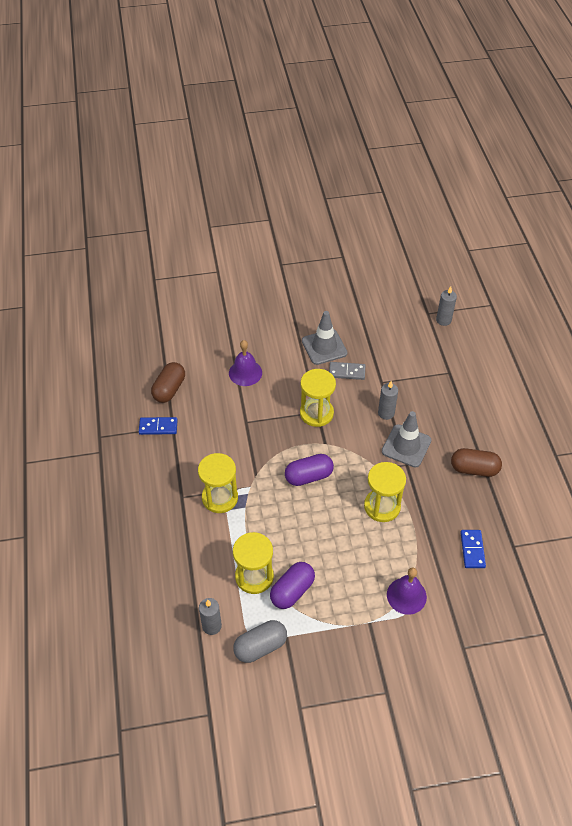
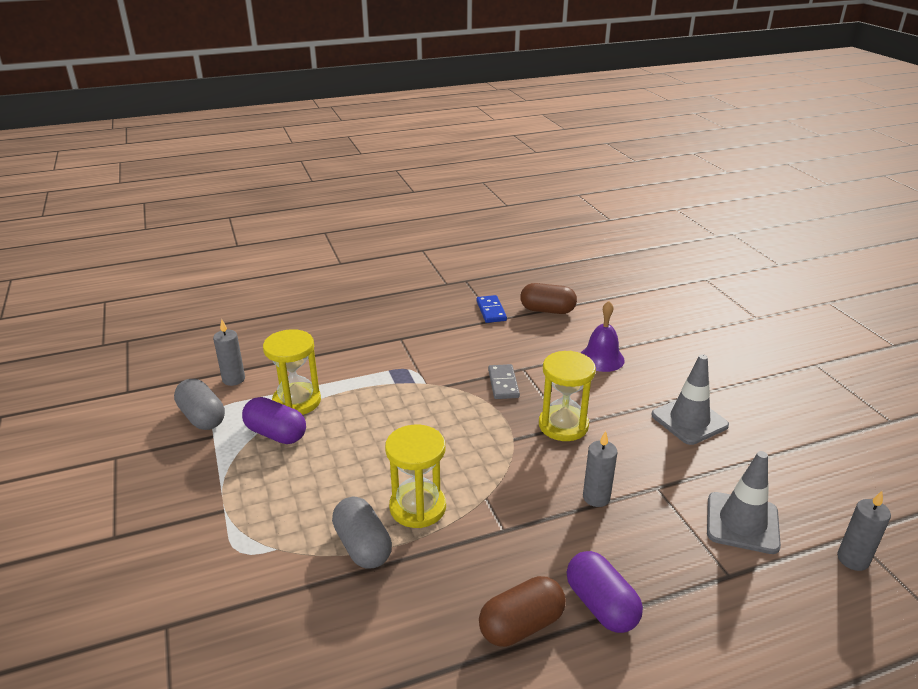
camera: 80 degrees right, 20 degrees down
yellow hourglass [198,453,238,513] -> none
purple capsule [285,454,334,486] -> purple capsule moved to [567,551,643,633]
grey domino [329,362,365,380] -> grey domino moved to [488,364,520,399]
grey traffic cone [382,411,431,467] -> grey traffic cone moved to [707,451,781,554]
purple bell [387,567,427,615] -> none
brown capsule [451,448,502,477] -> brown capsule turned 60 degrees clockwise [479,576,566,647]
blue domino [460,530,486,568] -> none
none -> grey capsule [332,497,392,569]

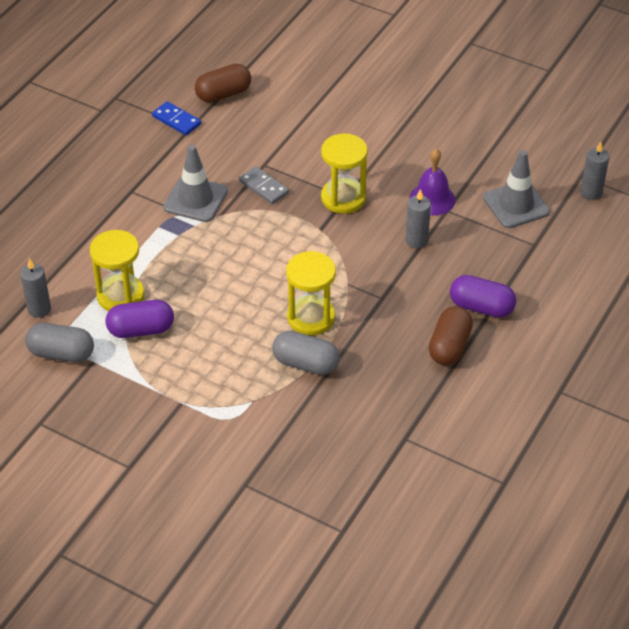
camera: 40 degrees left, 15 degrees up
purple bell [581,301,625,372] -> purple bell moved to [409,149,455,216]
grey traffic cone [651,354,729,445] -> grey traffic cone moved to [163,145,228,222]

